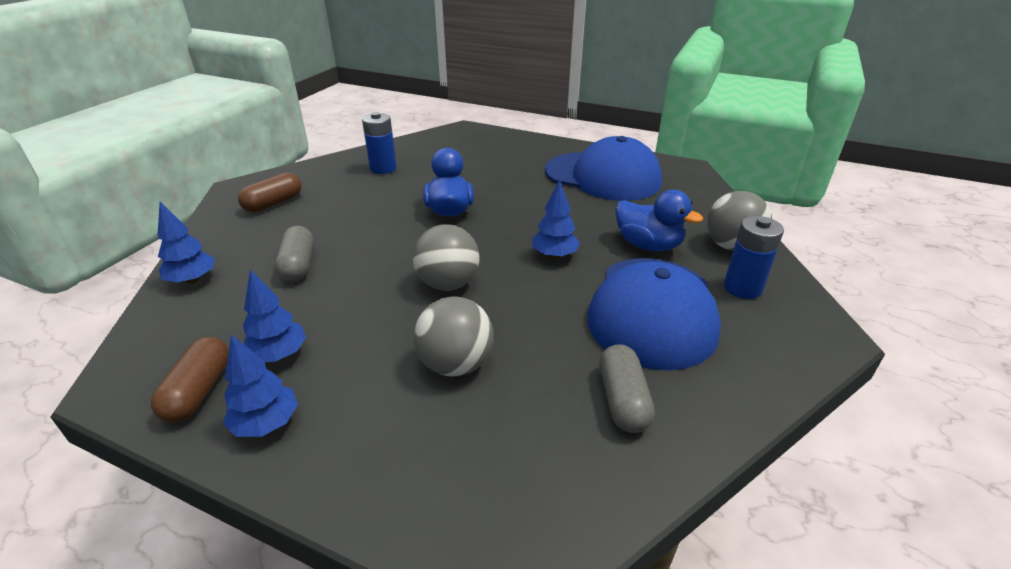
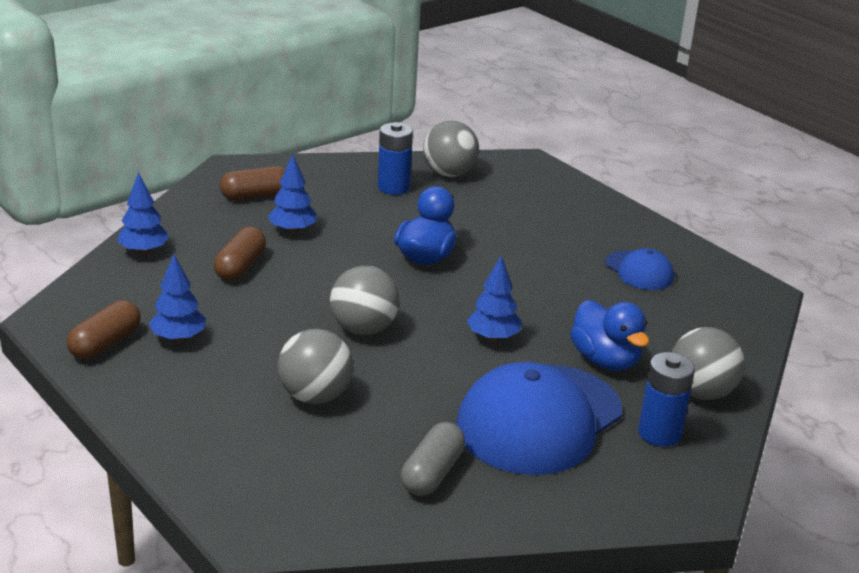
camera: 25 degrees right, 5 degrees down
blue tree [223,334,298,437] -> blue tree moved to [268,154,316,234]
grey capsule [275,226,314,282] -> brown capsule [214,227,266,281]
blue cap [545,136,662,201] -> blue cap [605,248,674,290], size x0.49
none -> grey ball [423,121,479,177]

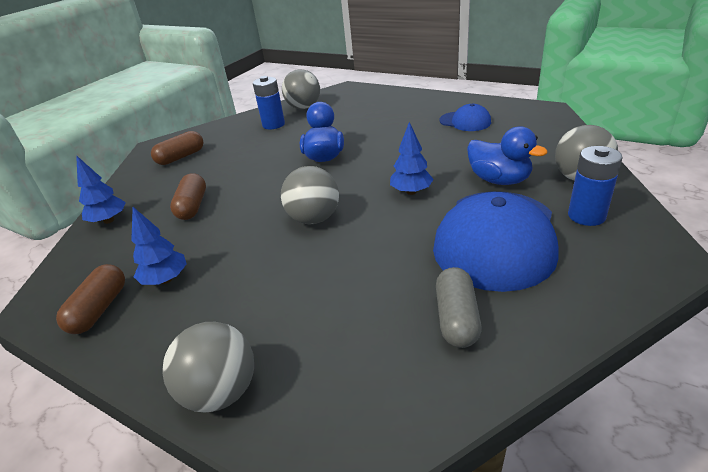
camera: 15 degrees left, 5 degrees up
blue tree [268,154,316,234] -> none
grey ball [278,329,353,404] -> grey ball moved to [162,322,254,412]

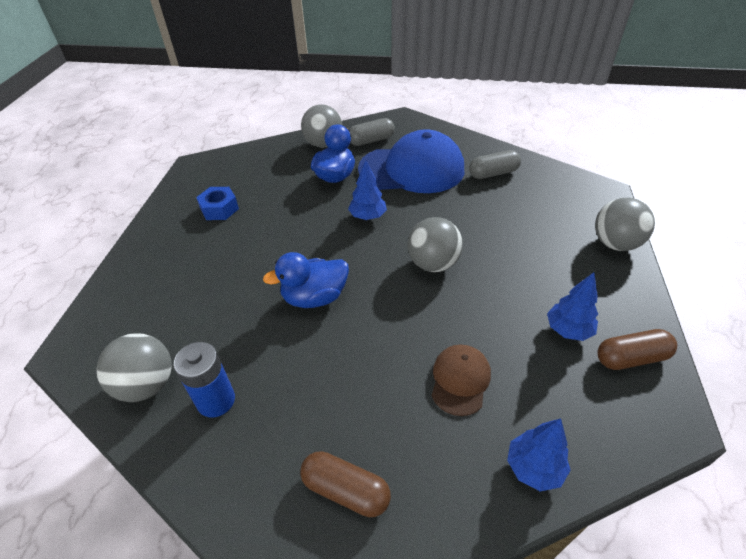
camera: 115 degrees left, 10 degrees up
brown capsule [170,173,206,220] -> brown cap [432,344,491,416]
blue cap [439,104,491,131] -> blue nut [196,187,239,220]
blue battery [568,146,623,226] -> grey capsule [349,118,395,146]

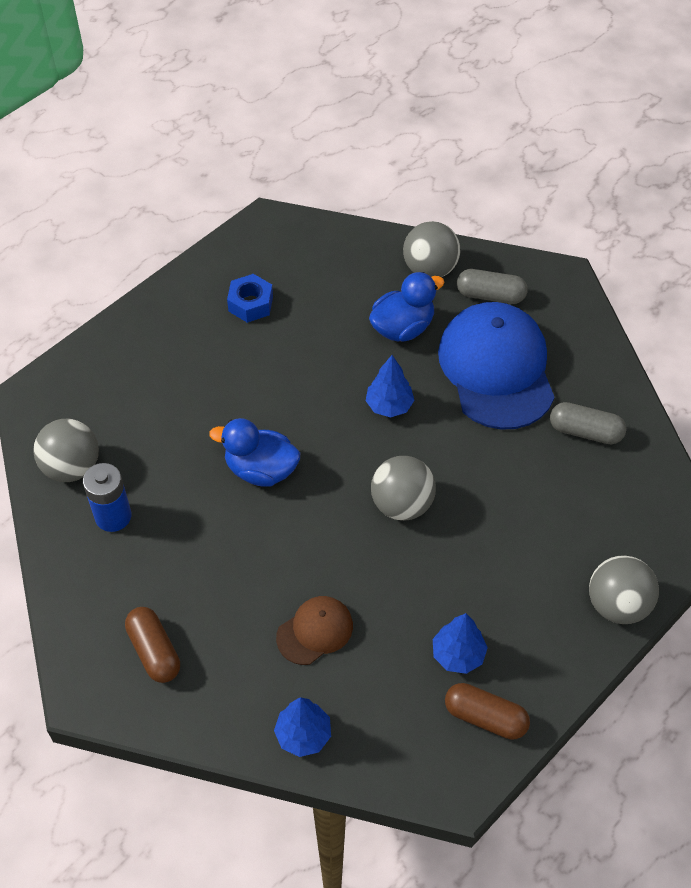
camera: 35 degrees right, 10 degrees up
blue cap [358,129,464,193] -> blue cap turned 135 degrees counterclockwise [438,302,554,430]

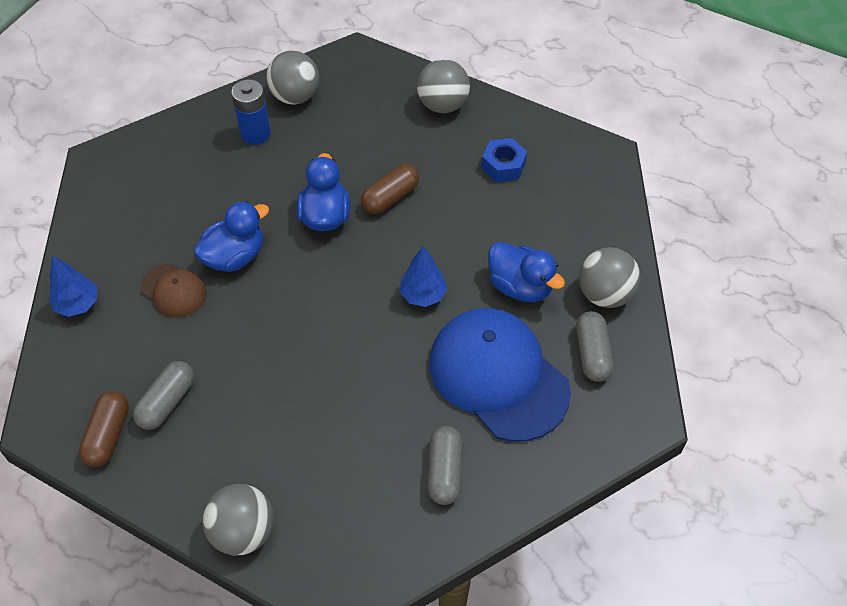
camera: 75 degrees right, 0 degrees up
brown capsule [125,607,180,683] -> brown capsule moved to [361,164,419,214]
grey ball [371,456,436,521] -> grey ball moved to [417,59,470,113]
blue tree [433,613,488,674] -> grey capsule [133,361,194,430]
blue cap [438,302,554,430] -> blue cap turned 105 degrees counterclockwise [429,308,571,442]
none -> blue duck [194,201,269,272]

